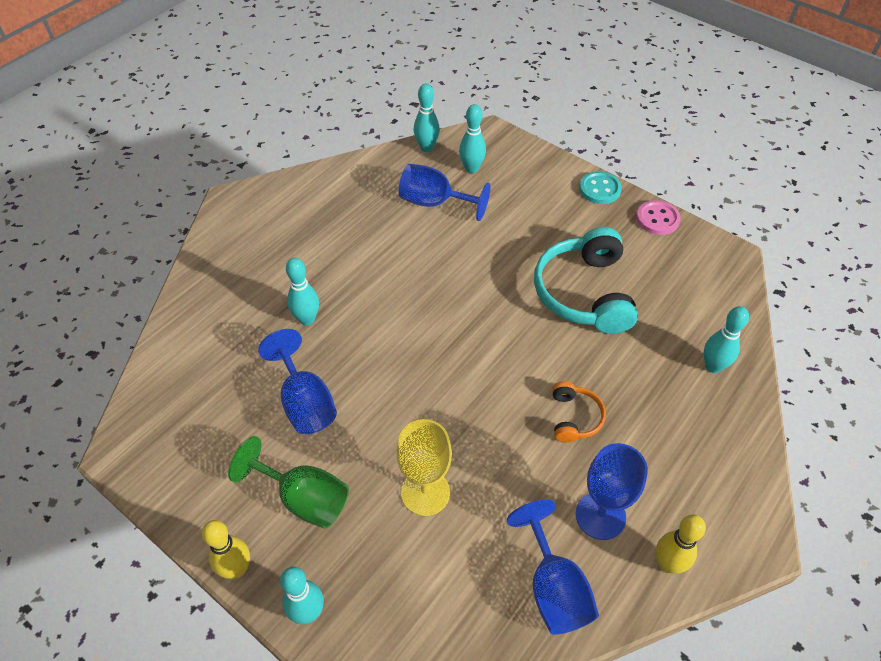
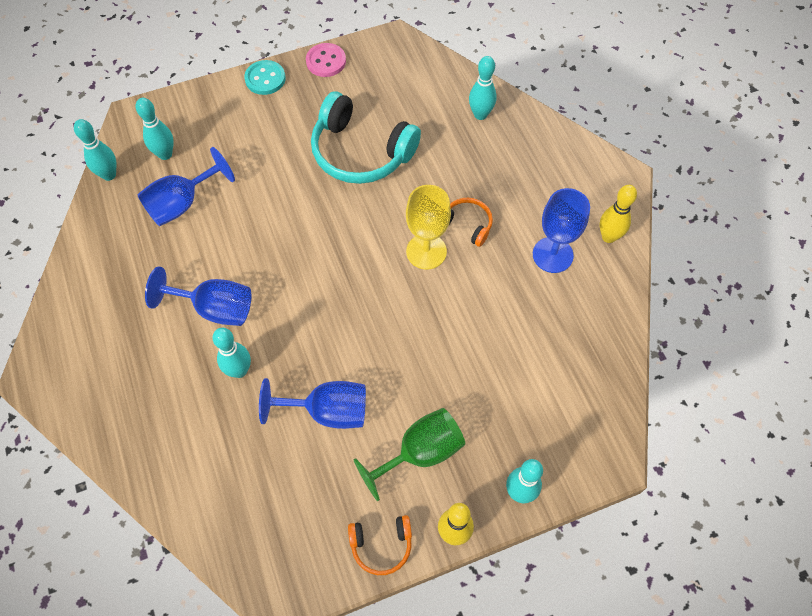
camera: 60 degrees left, 10 degrees up
yellow goblet [396,419,452,516] -> yellow goblet moved to [406,185,451,270]
blue goblet [507,500,599,635] -> blue goblet moved to [145,266,251,326]
none -> orange headphones [348,515,412,575]

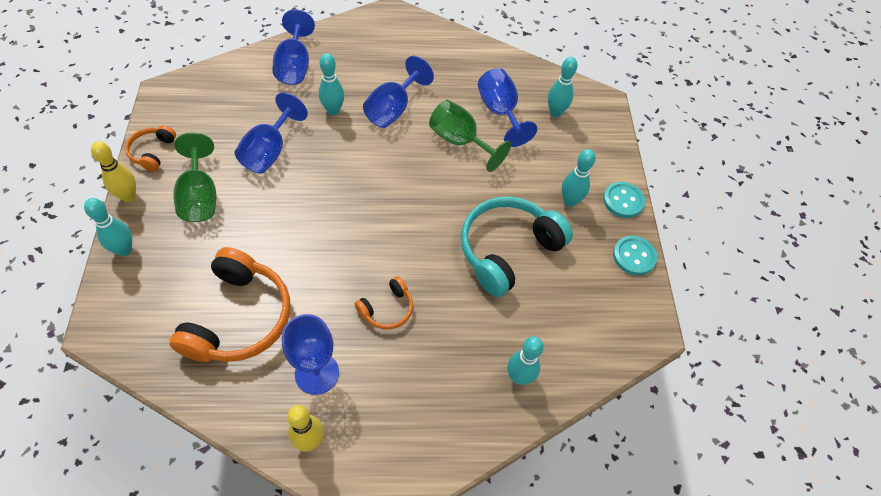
camera: 105 degrees right, 5 degrees down
turquoise bowling pin [74,119,116,181] -> turquoise bowling pin moved to [562,149,596,207]
pink button [306,43,346,77] -> turquoise button [613,236,657,275]
yellow goblet [406,185,451,270] -> none
none -> orange headphones [169,247,290,362]
none -> blue goblet [272,9,315,85]
none -> green goblet [429,100,511,172]

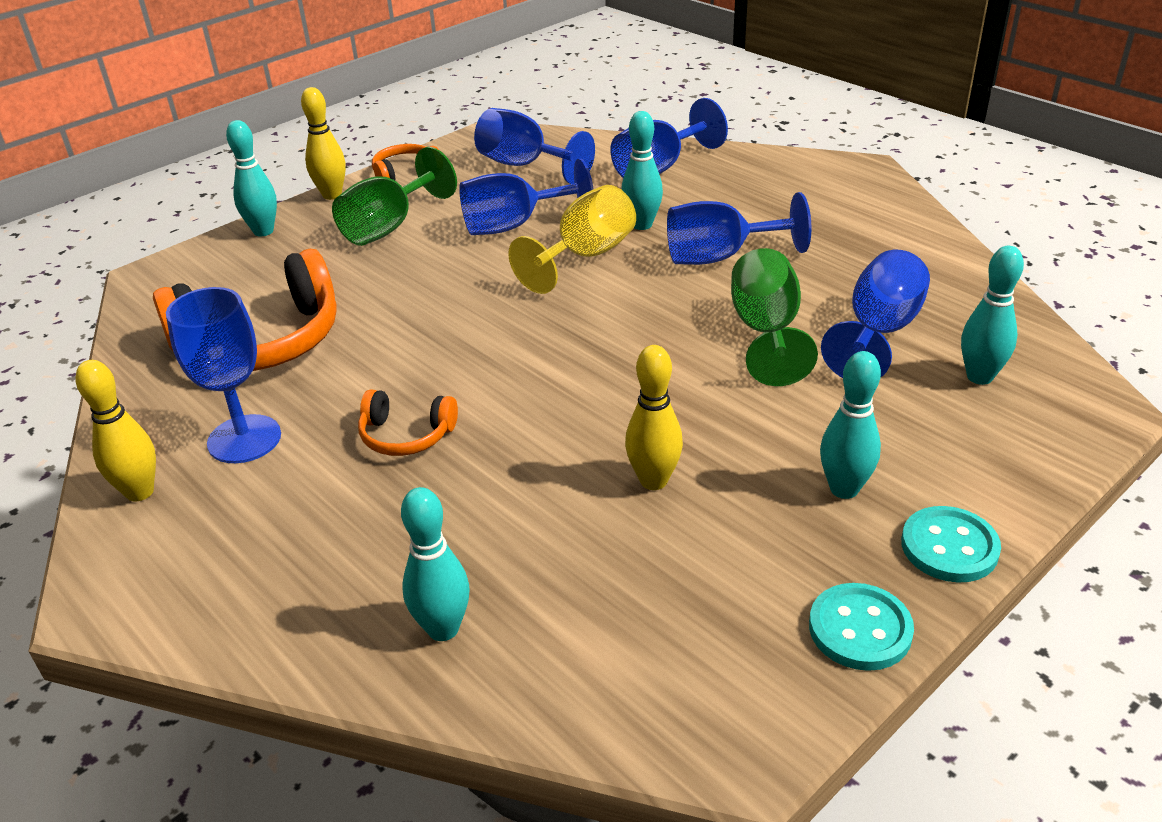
camera: 55 degrees right, 20 degrees down
turquoise headphones [461,197,573,297] -> yellow bowling pin [625,345,683,490]
none -> blue goblet [474,108,595,184]
none -> yellow goblet [508,185,636,294]

